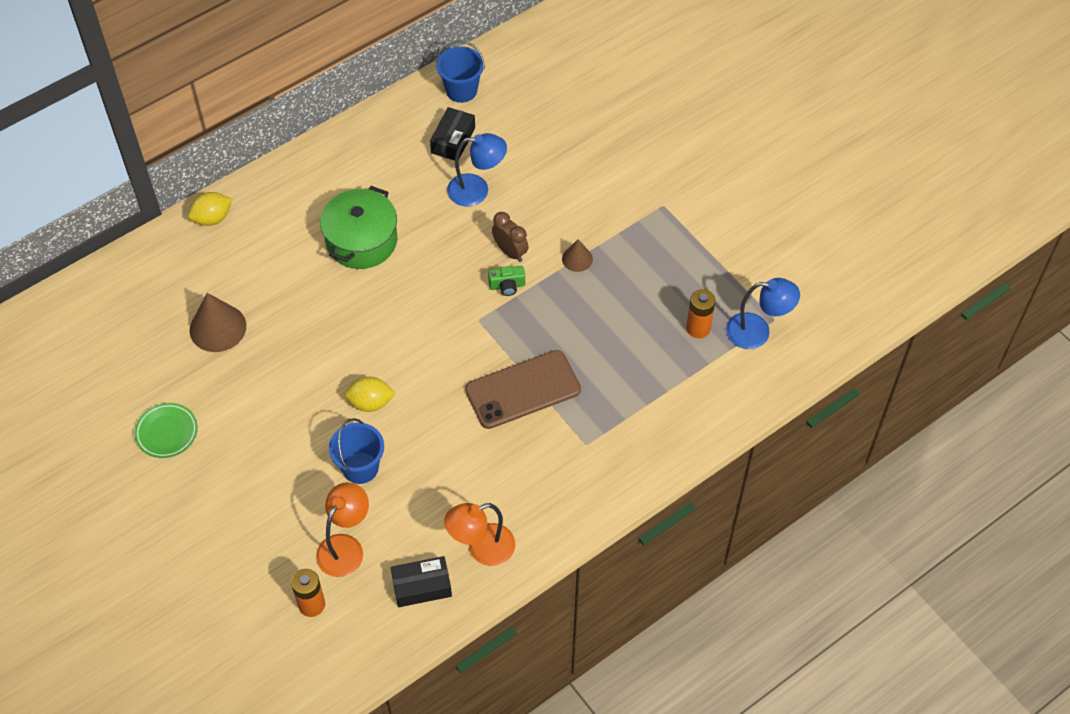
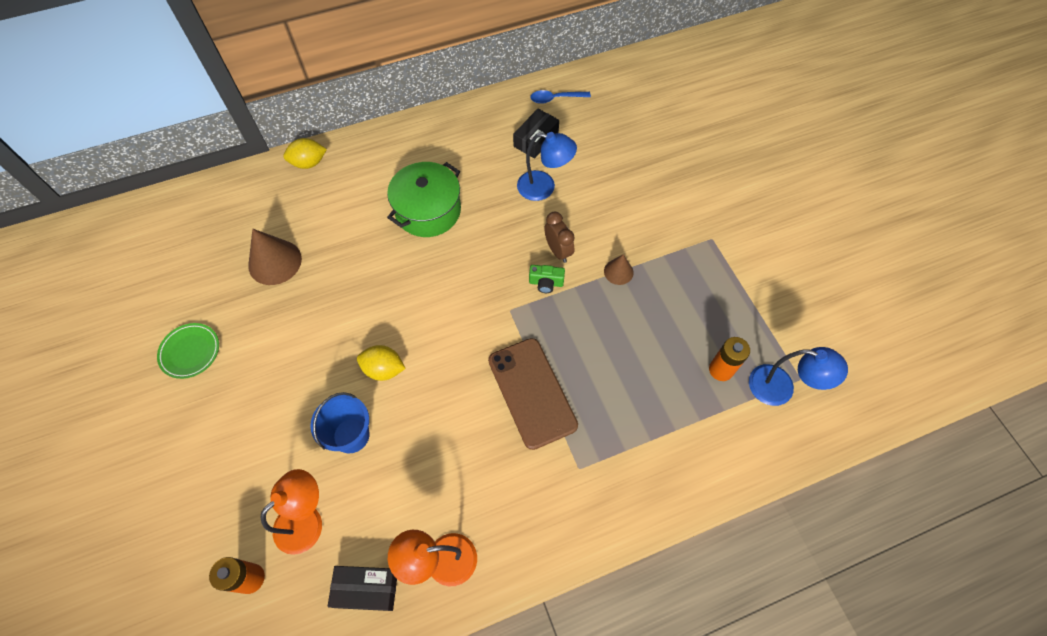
camera: 15 degrees right, 5 degrees up
blue bucket [436,40,485,103] -> blue spoon [530,90,591,104]
brown phone [465,350,581,429] -> brown phone turned 75 degrees clockwise [488,338,578,450]

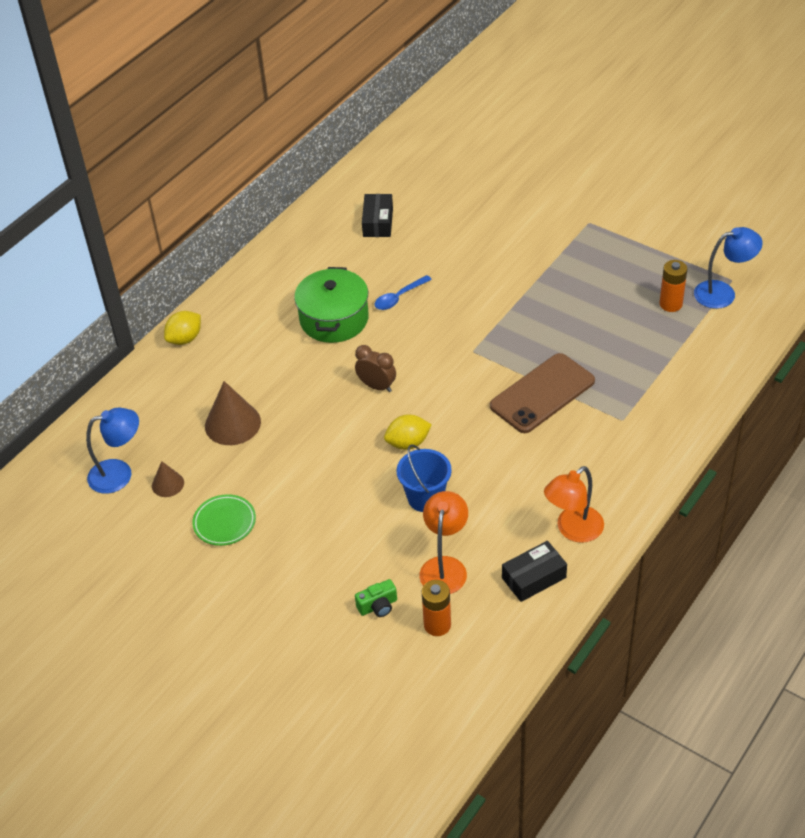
camera: 30 degrees left, 15 degrees down
brown phone [488,338,578,450] -> brown phone turned 75 degrees counterclockwise [490,353,595,433]
blue lamp [517,132,577,201] -> blue lamp moved to [86,408,139,494]
green camera [529,265,565,293] -> green camera moved to [355,579,397,617]
blue spoon [530,90,591,104] -> blue spoon moved to [375,275,432,310]
brown clock [544,212,575,263] -> brown clock moved to [355,345,396,392]
brown cone [604,254,634,285] -> brown cone moved to [152,461,184,497]

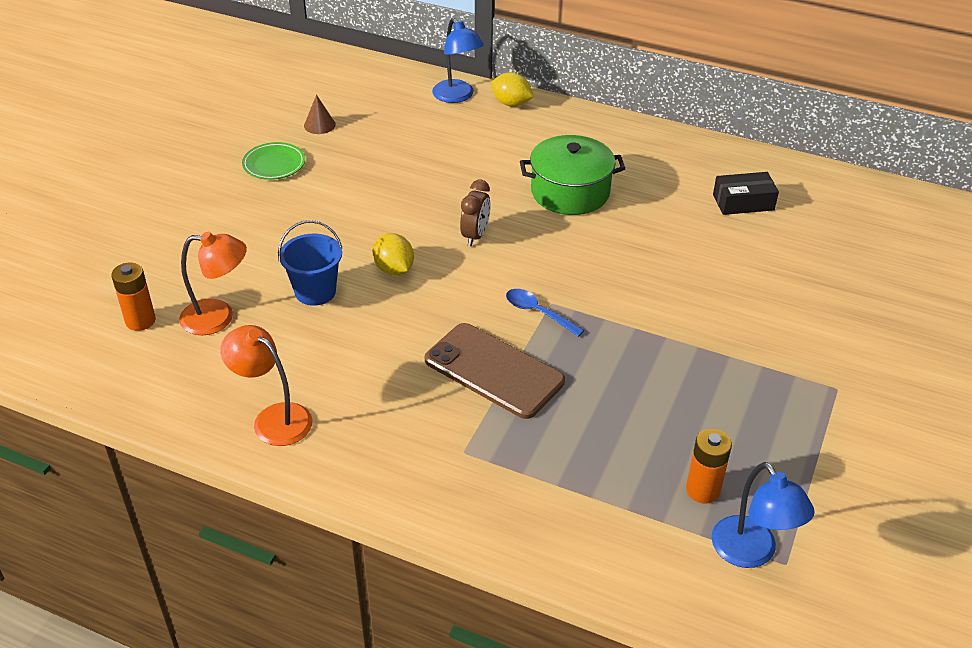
camera: 75 degrees right, 5 degrees down
blue lamp [86,408,139,494] -> blue lamp moved to [432,18,484,103]
brown cone [205,381,261,445] -> none
green camera [355,579,397,617] -> none
blue spoon [375,275,432,310] -> blue spoon moved to [506,289,585,337]
black box [502,541,567,602] -> none

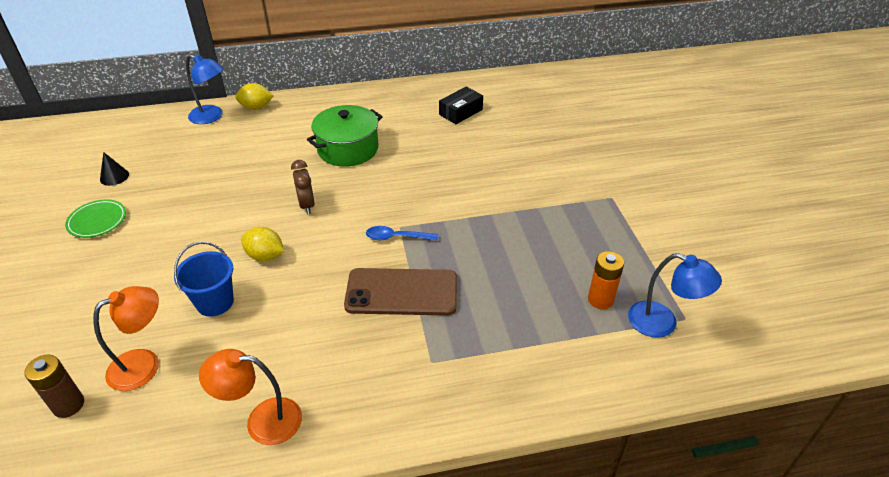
camera: 35 degrees left, 0 degrees up
orange battery [111,262,156,331] -> brown battery [24,354,84,418]
brown cone [304,95,336,134] -> black cone [100,152,129,186]

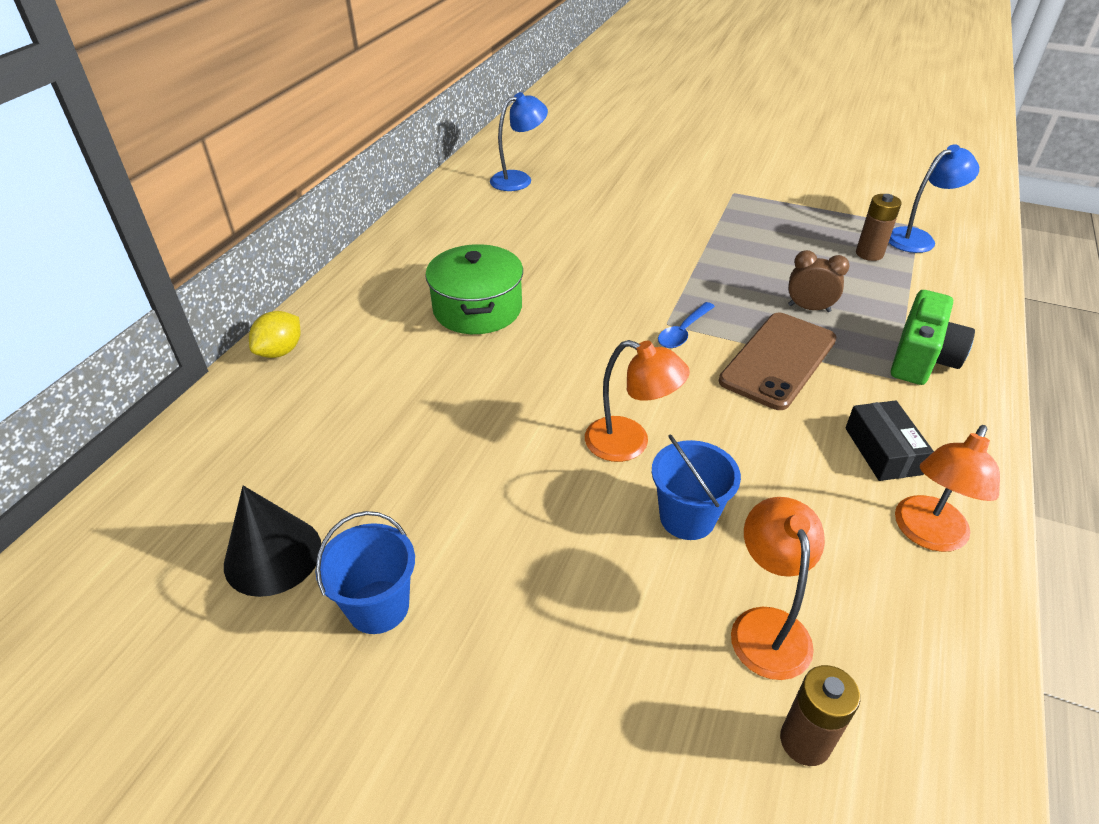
camera: 55 degrees left, 0 degrees up
green plate [65,199,126,238] -> blue bucket [315,511,415,634]
black cone [100,152,129,186] -> black cone [224,485,321,597], size x1.79
blue lamp [186,54,224,124] -> blue lamp moved to [490,92,548,191]
yellow lemon [241,227,284,261] -> orange lamp [585,340,690,462]
brown clock [291,160,315,214] -> brown clock moved to [788,250,850,312]
black box [439,87,483,124] -> black box moved to [845,400,934,481]
orange battery [588,251,624,309] -> brown battery [856,194,902,261]
none -> green camera [891,290,975,385]

